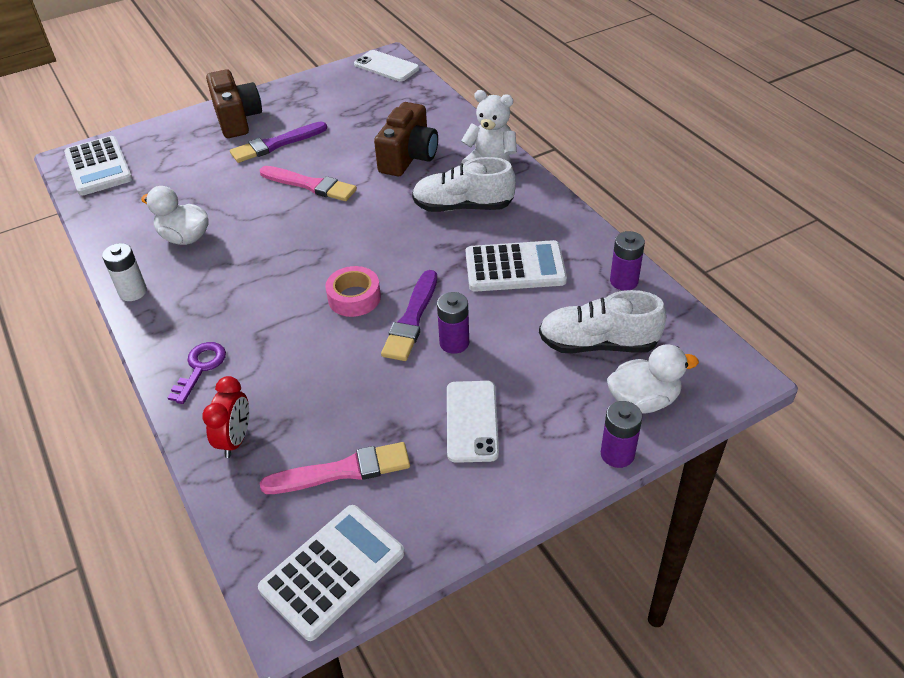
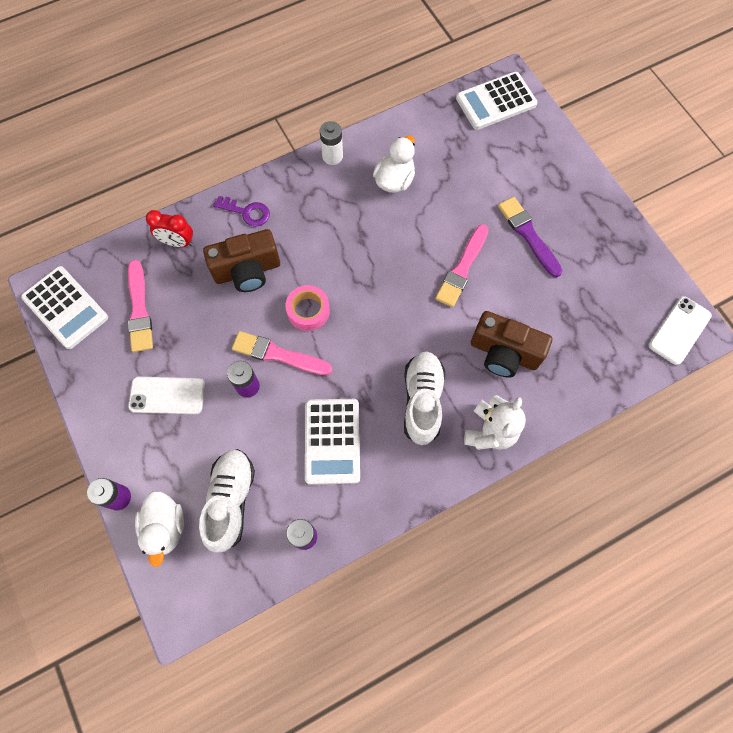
camera: 90 degrees right, 25 degrees up
brown camera [206,69,262,138] -> brown camera moved to [203,229,280,292]
purple brush [381,270,437,361] -> pink brush [232,331,332,375]

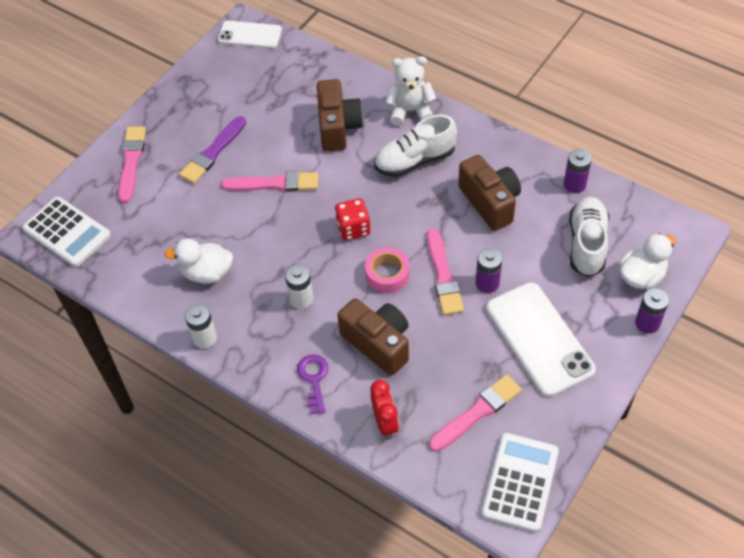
camera: 115 degrees left, 15 degrees down
white phone [128,377,205,414] -> white phone [486,283,596,397], size x1.62
white shoe [199,449,255,553] -> white shoe turned 120 degrees clockwise [569,197,609,277]
white calculator [305,399,360,485] -> brown camera [458,155,521,231]
none -> pink brush [118,127,146,203]
none -> white battery [285,265,313,309]
none -> red dice [335,198,370,241]

